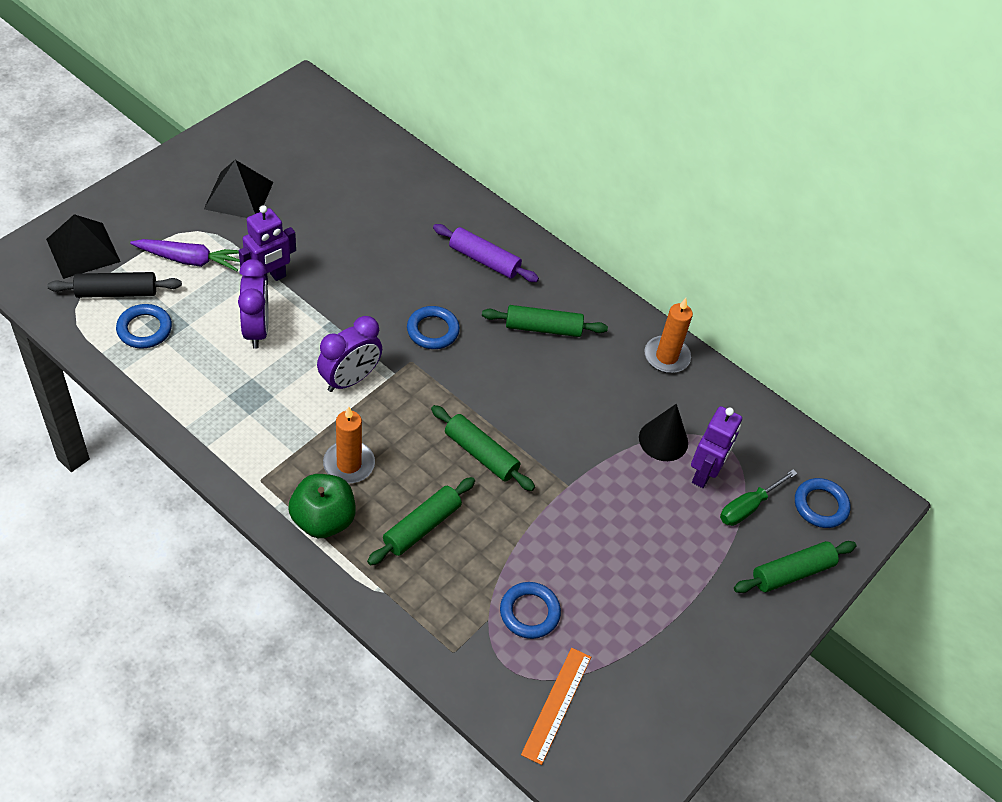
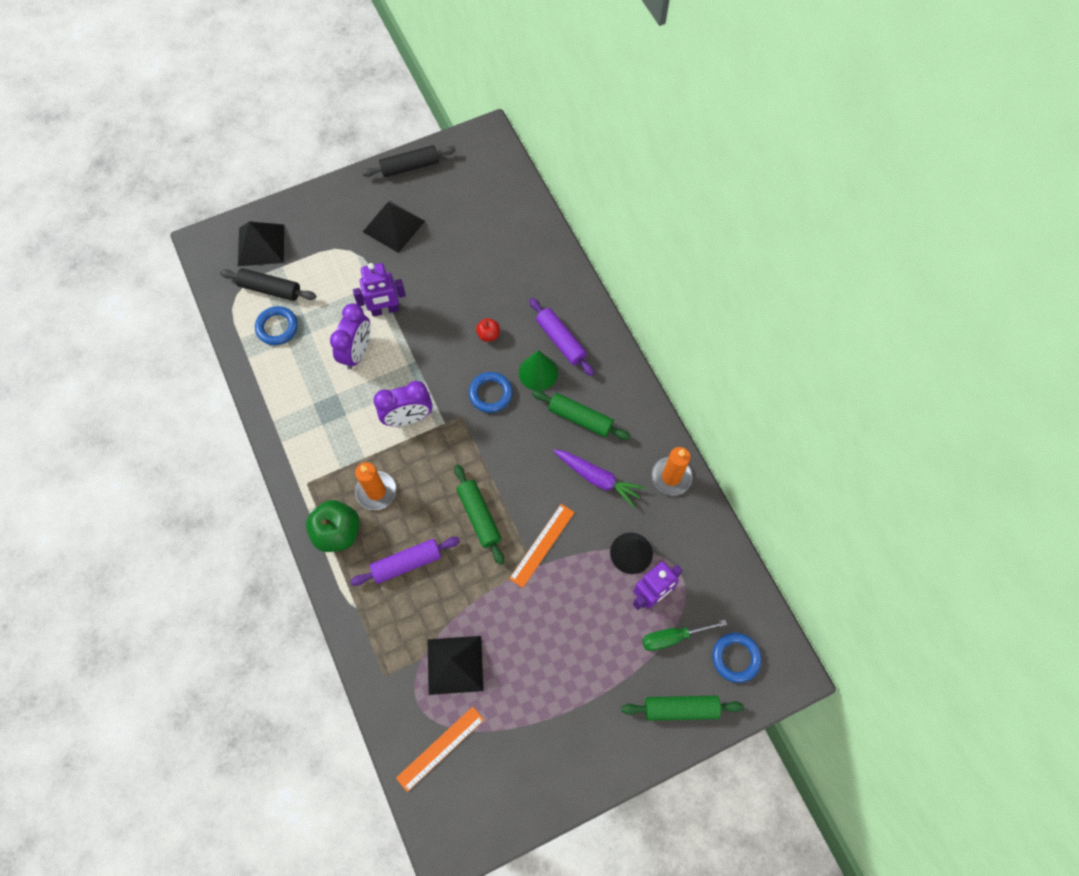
camera: 30 degrees right, 15 degrees up
purple carrot [130,239,240,271] -> purple carrot moved to [554,450,646,508]
green rolling pin [367,477,475,565] -> purple rolling pin [350,537,460,586]
blue ring [500,582,561,639] -> black pyramid [427,636,484,695]
none -> black rolling pin [362,145,456,177]
none -> red apple [476,318,500,342]
none -> orange ruler [509,504,575,588]
none -> green cone [519,350,558,391]

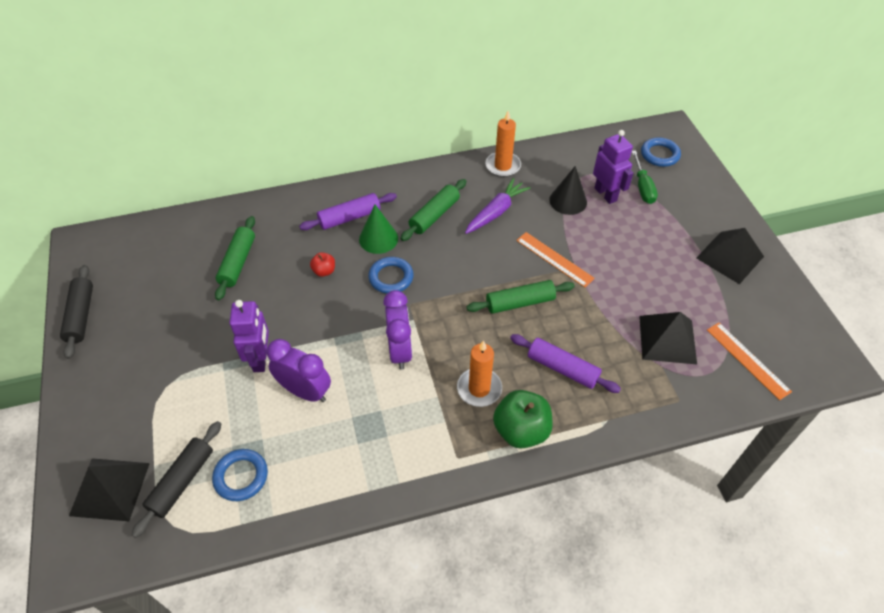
camera: 80 degrees left, 15 degrees down
purple rolling pin [350,537,460,586] -> purple rolling pin turned 45 degrees counterclockwise [510,334,621,393]
black pyramid [363,201,425,253] -> black pyramid moved to [696,228,764,284]
green rolling pin [621,696,744,721] -> green rolling pin moved to [215,216,255,300]

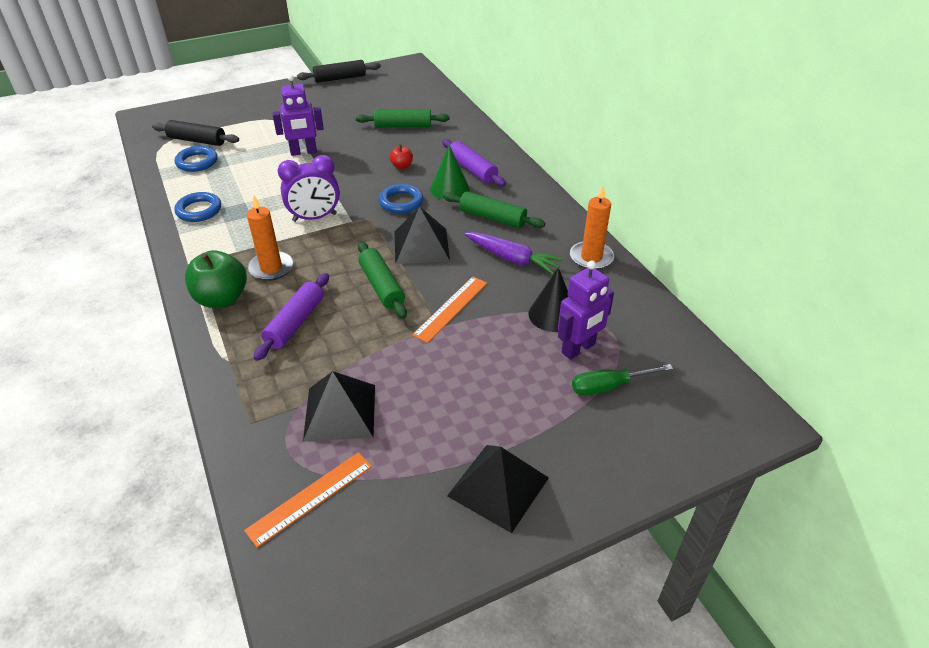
camera: 80 degrees right, 10 degrees down
black pyramid [69,458,150,521] -> black pyramid moved to [395,206,450,264]
purple clock [267,339,331,402] -> none
blue ring [641,137,681,167] -> blue ring moved to [174,192,221,222]

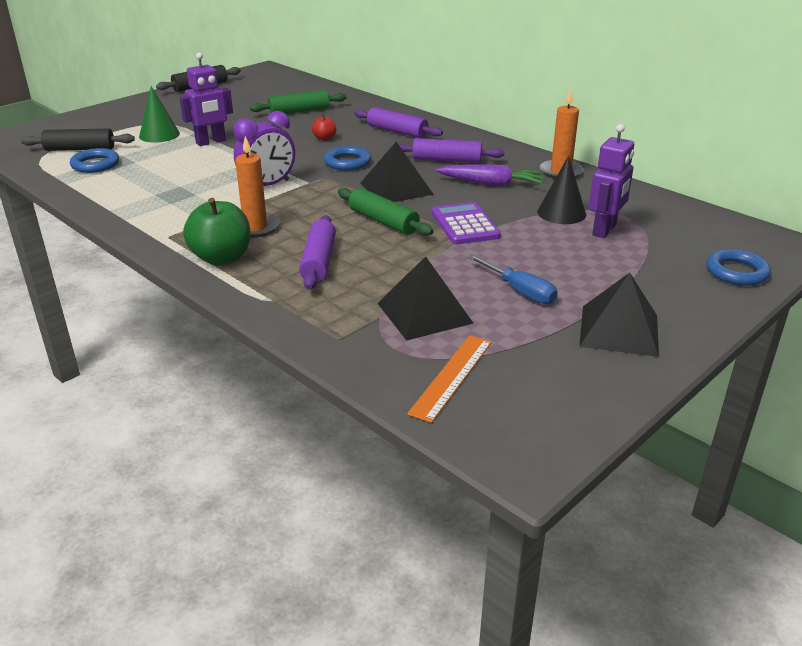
camera: 20 degrees left, 10 degrees down
blue ring [174,192,221,222] -> blue ring moved to [706,249,771,286]
orange ruler [412,276,488,343] -> purple calculator [432,202,501,244]
green cone [430,145,470,200] -> green cone moved to [139,86,180,143]
green rolling pin [443,191,545,228] -> purple rolling pin [391,138,505,163]
green screwdriver [572,364,673,396] -> none
none -> blue screwdriver [467,254,558,304]

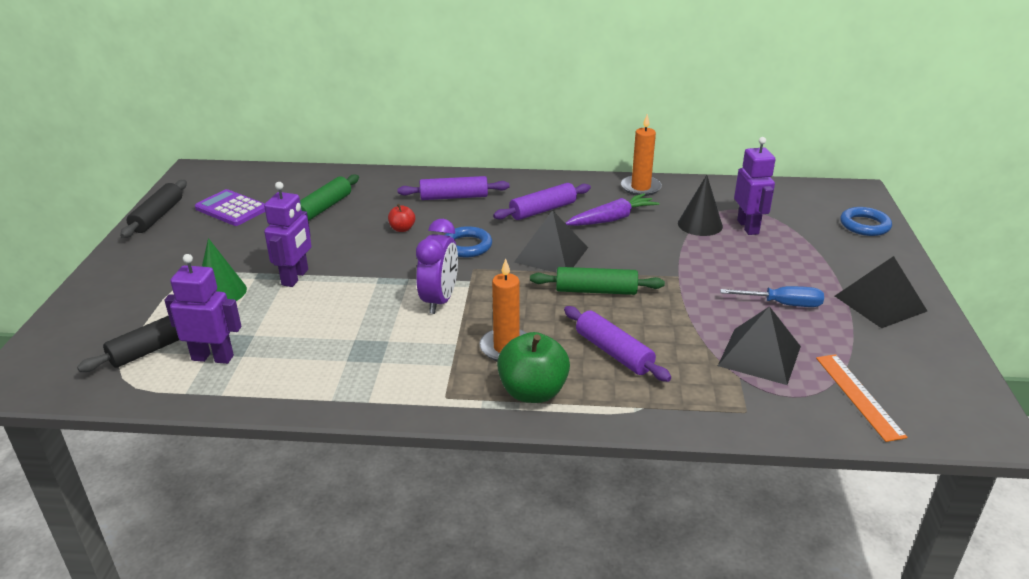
camera: 40 degrees left, 0 degrees up
blue ring [70,148,119,173] -> purple robot [164,254,241,364]
purple calculator [432,202,501,244] -> purple calculator moved to [195,189,265,226]

